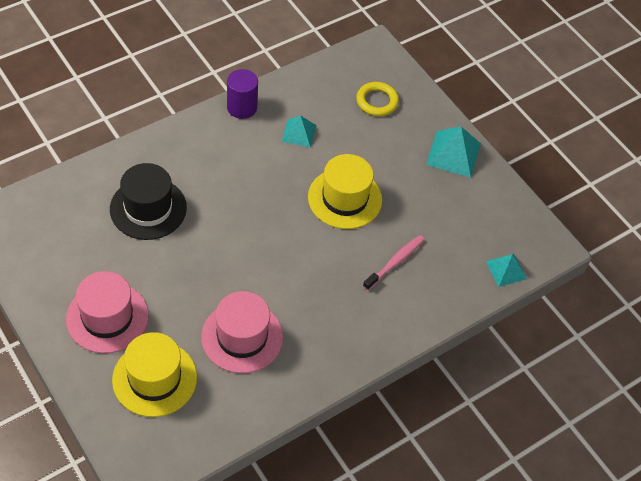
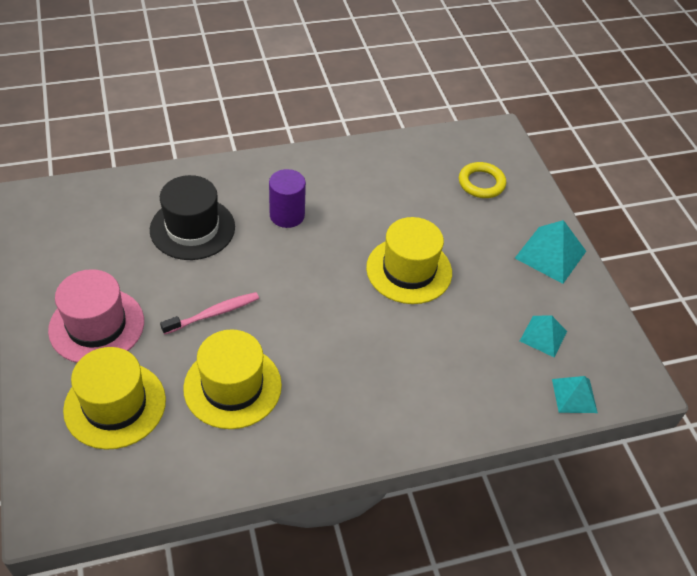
camera: 20 degrees right, 5 degrees down
pink hat [201,291,283,373] -> yellow hat [183,329,282,429]
purple cylinder [227,69,258,119] -> purple cylinder moved to [269,169,306,228]
turquoise pyramid [282,116,316,148] -> turquoise pyramid moved to [520,315,567,357]
pink toothbrush [363,235,425,290] -> pink toothbrush moved to [160,292,259,335]

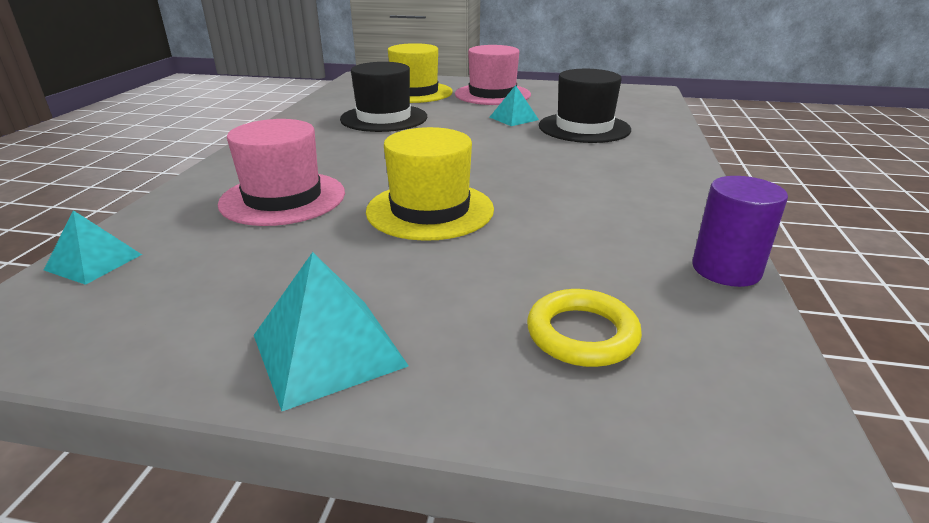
camera: 120 degrees right, 20 degrees down
pink toothbrush [160,292,259,335] -> none
yellow hat [183,329,282,429] -> black hat [340,62,427,132]
purple cylinder [269,169,306,228] -> purple cylinder moved to [692,176,788,287]
turquoise pyramid [520,315,567,357] -> turquoise pyramid moved to [489,85,539,126]
none -> pink hat [218,119,345,226]

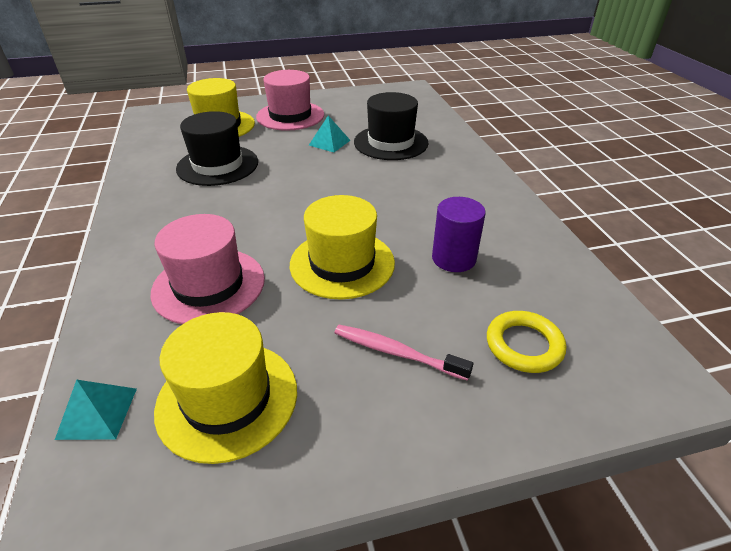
camera: 25 degrees left, 10 degrees up
turquoise pyramid [254,252,409,411] -> none
purple cylinder [692,176,788,287] -> purple cylinder moved to [432,197,486,272]
none -> yellow hat [154,312,297,464]
none -> pink toothbrush [335,325,473,381]

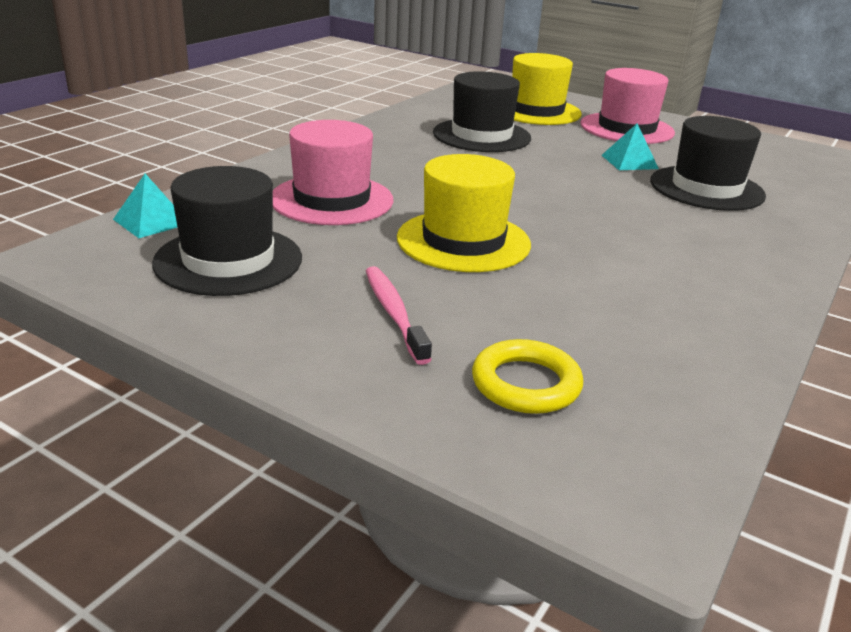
camera: 45 degrees right, 10 degrees down
yellow hat [154,312,297,464] -> black hat [152,166,302,296]
purple cylinder [432,197,486,272] -> none

